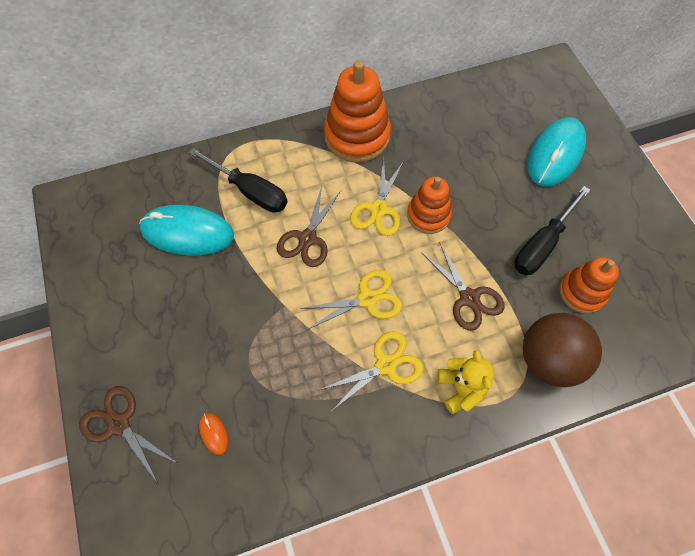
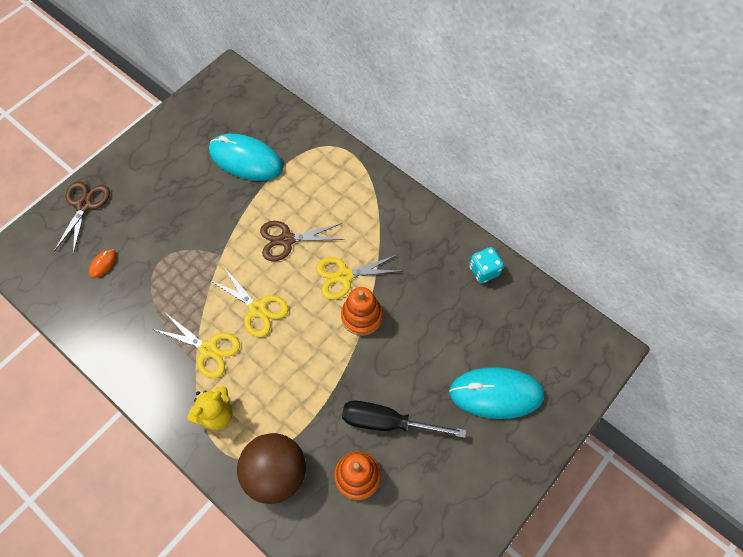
camera: 60 degrees right, 0 degrees up
turquoise mouse [139,205,234,256] -> turquoise mouse turned 45 degrees counterclockwise [209,134,283,181]
black screwdriver [189,148,288,212] -> none
orange stacking toy [324,60,391,163] -> none
brown scissors [421,241,505,331] -> none
none -> turquoise dice [469,247,504,283]

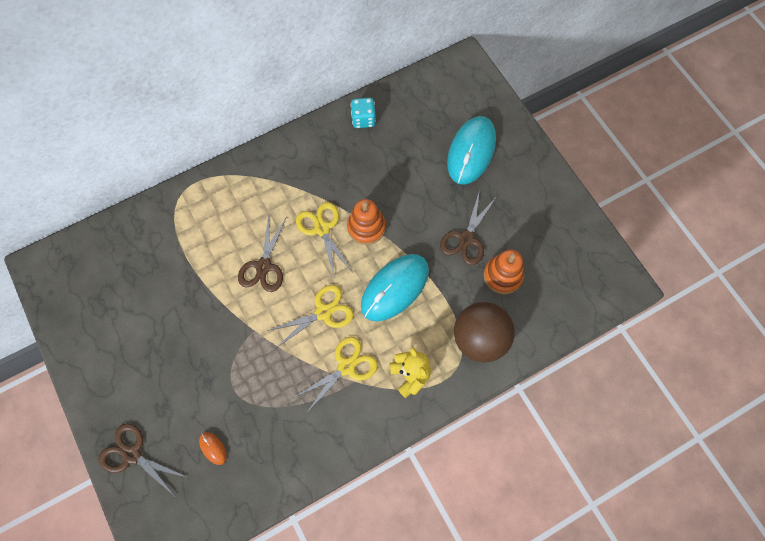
camera: 70 degrees left, 5 degrees up
turquoise mouse [209,134,283,181] -> turquoise mouse moved to [361,254,429,321]
yellow scissors [316,254,401,300] -> yellow scissors turned 150 degrees clockwise [296,202,352,278]
black screwdriver [342,401,466,438] -> brown scissors [440,190,496,265]

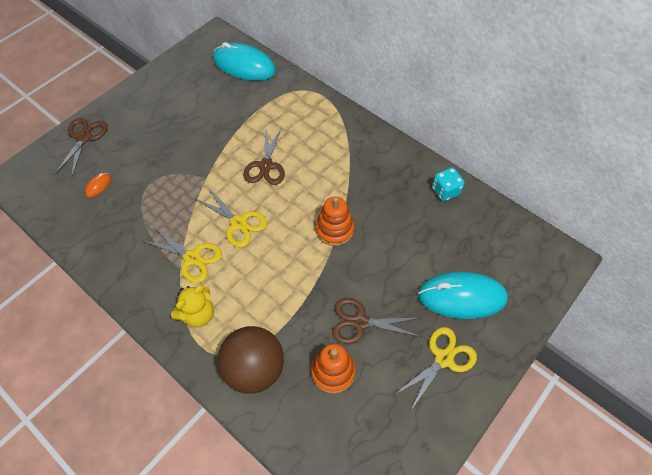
camera: 70 degrees right, 10 degrees down
brown scissors [238,214,286,292] -> brown scissors turned 75 degrees counterclockwise [243,127,285,185]
yellow scissors [296,202,352,278] -> yellow scissors moved to [394,327,477,410]
turquoise mouse [361,254,429,321] -> turquoise mouse moved to [213,42,276,81]

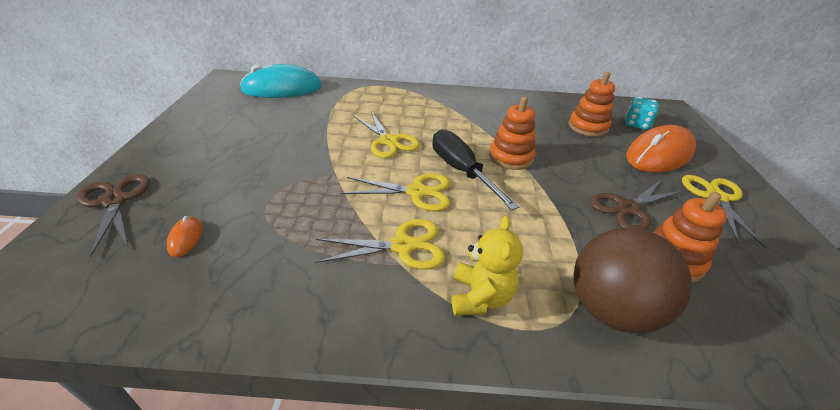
camera: 40 degrees left, 20 degrees down
brown scissors [243,127,285,185] -> yellow scissors [354,111,420,158]
turquoise mouse [418,272,508,319] -> orange mouse [626,125,696,173]
turquoise dice [432,167,465,201] -> turquoise dice moved to [625,97,659,130]
none -> black screwdriver [432,129,519,210]
none -> orange stacking toy [569,72,615,137]

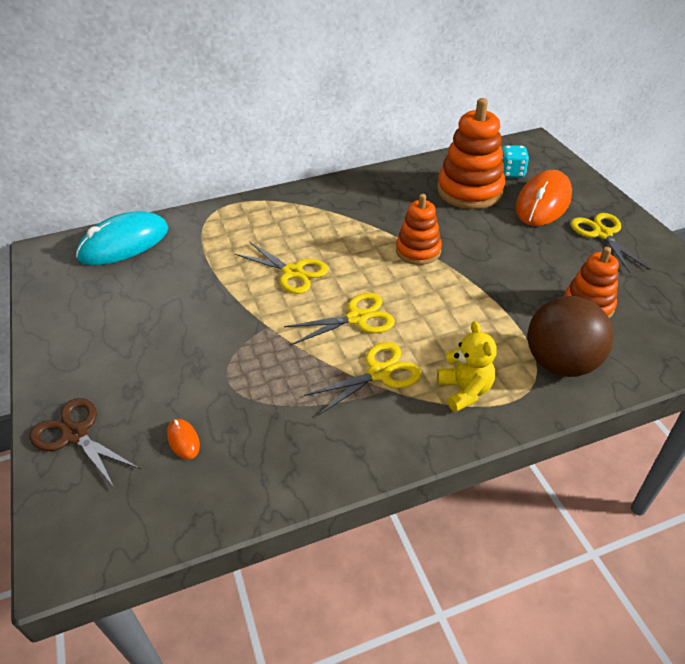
camera: 20 degrees left, 5 degrees up
black screwdriver [432,129,519,210] -> none
orange stacking toy [569,72,615,137] -> orange stacking toy [437,98,505,209], size x1.62
brown scissors [590,180,683,230] -> none

